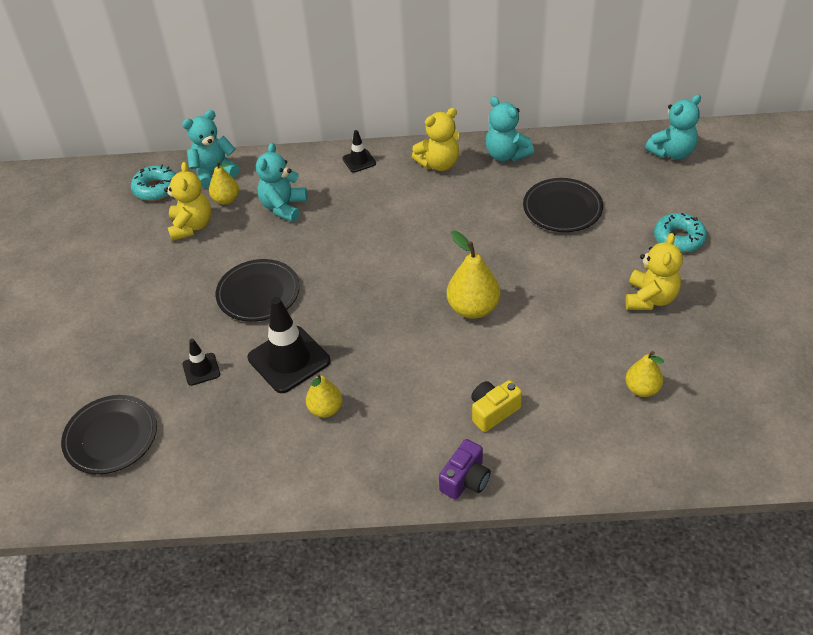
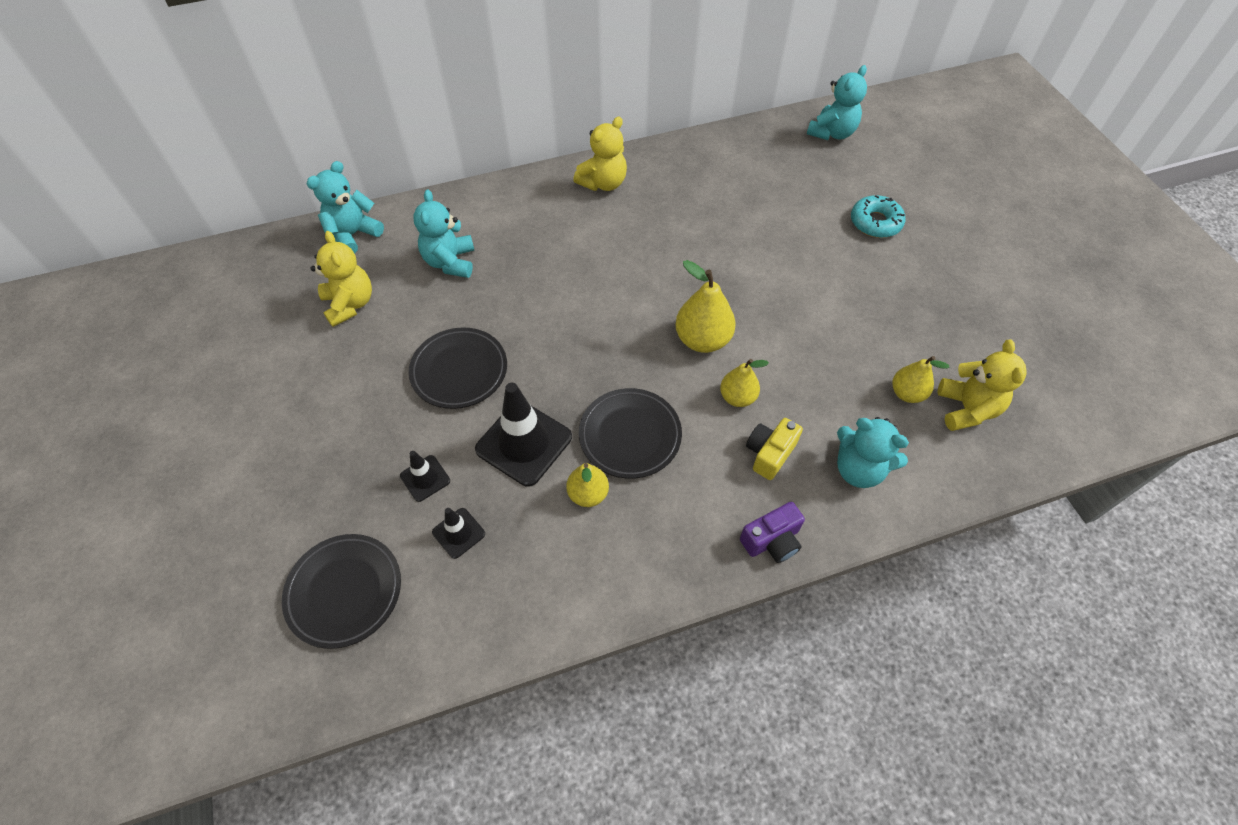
camera: 20 degrees left, 10 degrees up
turquoise donut [131,164,176,201] -> none
yellow pear [209,161,239,205] -> yellow pear moved to [720,359,769,407]
black traffic cone [343,130,376,173] -> black traffic cone moved to [432,508,485,559]
purple camera [439,439,491,500] -> purple camera turned 45 degrees clockwise [740,502,805,563]
turquoise teddy bear [486,97,534,161] -> turquoise teddy bear moved to [837,417,909,488]
black plate [523,178,603,232] -> black plate moved to [579,388,682,479]
yellow teddy bear [626,233,683,310] -> yellow teddy bear moved to [937,340,1027,431]

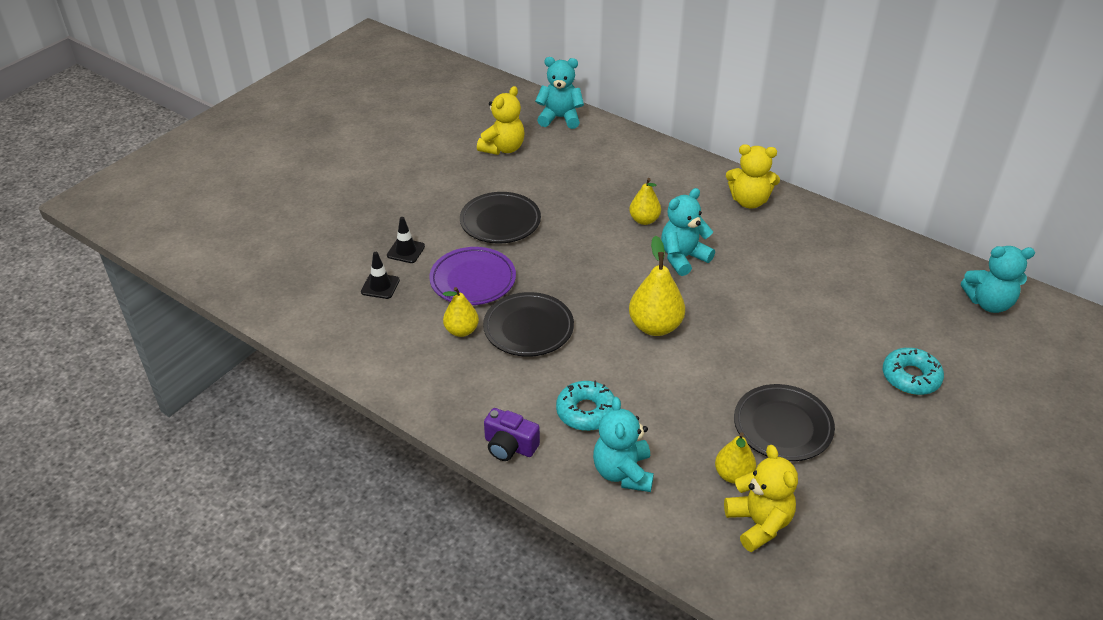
camera: 55 degrees right, 15 degrees down
black plate [282,534,401,649] -> black plate moved to [734,384,835,461]
turquoise teddy bear [413,190,474,278] -> turquoise teddy bear moved to [661,188,715,276]
black traffic cone [475,383,572,487] -> purple plate [429,247,516,305]
yellow pear [720,359,769,407] -> yellow pear moved to [629,178,661,225]
yellow camera [746,418,803,480] -> turquoise donut [556,380,615,431]
yellow teddy bear [937,340,1027,431] -> yellow teddy bear turned 75 degrees counterclockwise [724,445,798,552]

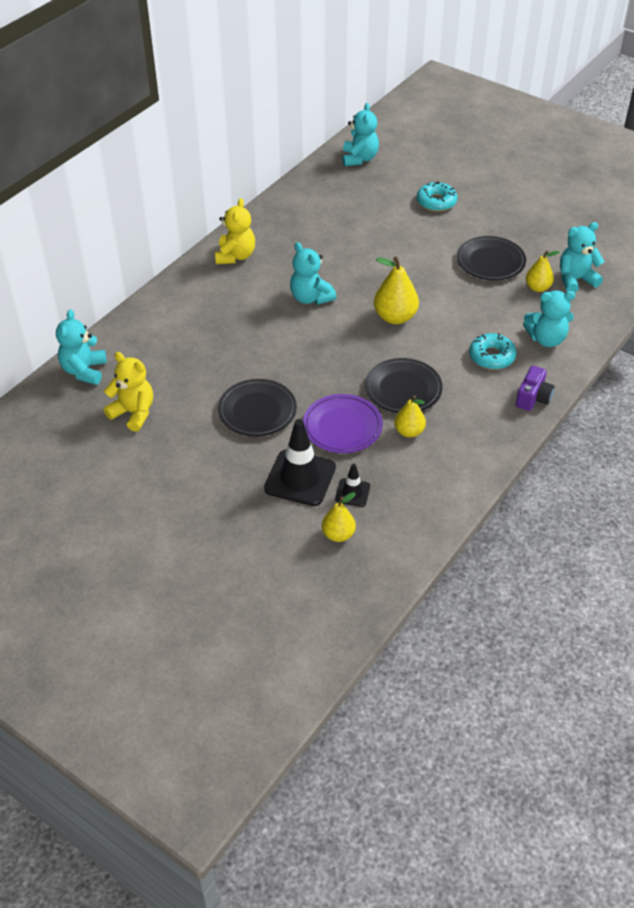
camera: 90 degrees left, 5 degrees up
black traffic cone [387,217,425,263] -> black traffic cone [264,419,336,506], size x1.95
yellow pear [629,178,661,225] -> yellow pear moved to [322,492,356,542]
yellow teddy bear [724,445,798,552] -> turquoise teddy bear [560,222,605,293]

